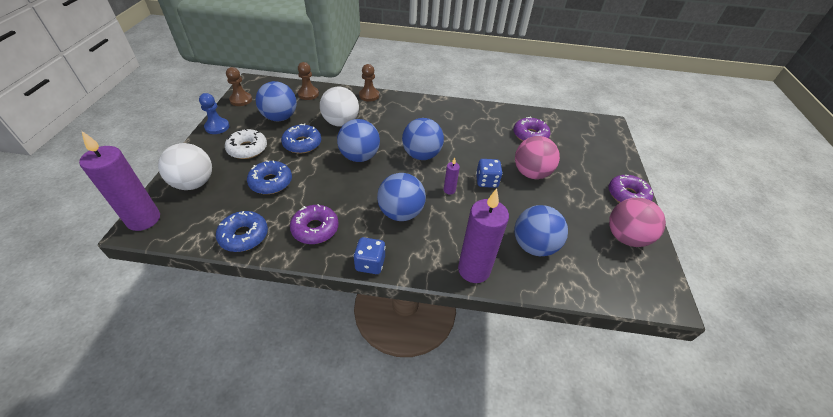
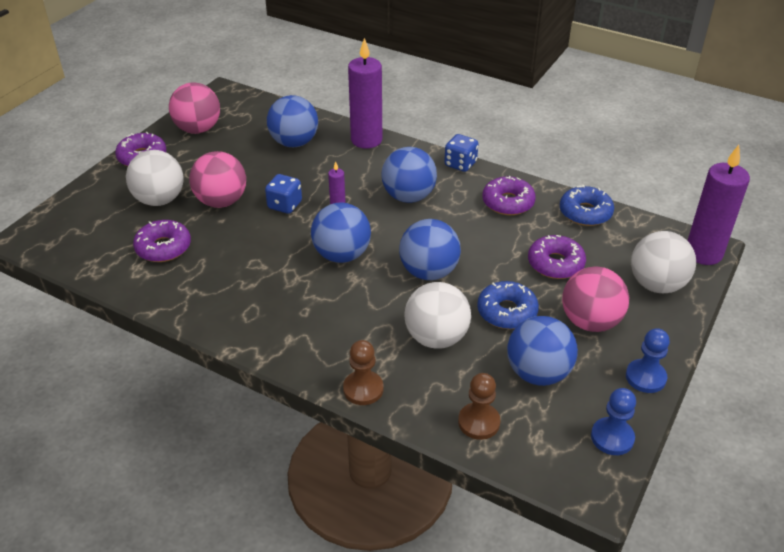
camera: 155 degrees left, 5 degrees down
white donut [225,129,267,159] -> pink ball [562,267,629,332]
brown pawn [226,67,252,106] -> blue pawn [591,388,636,455]
blue donut [247,160,292,194] -> purple donut [528,235,586,279]
none -> white ball [126,150,184,206]

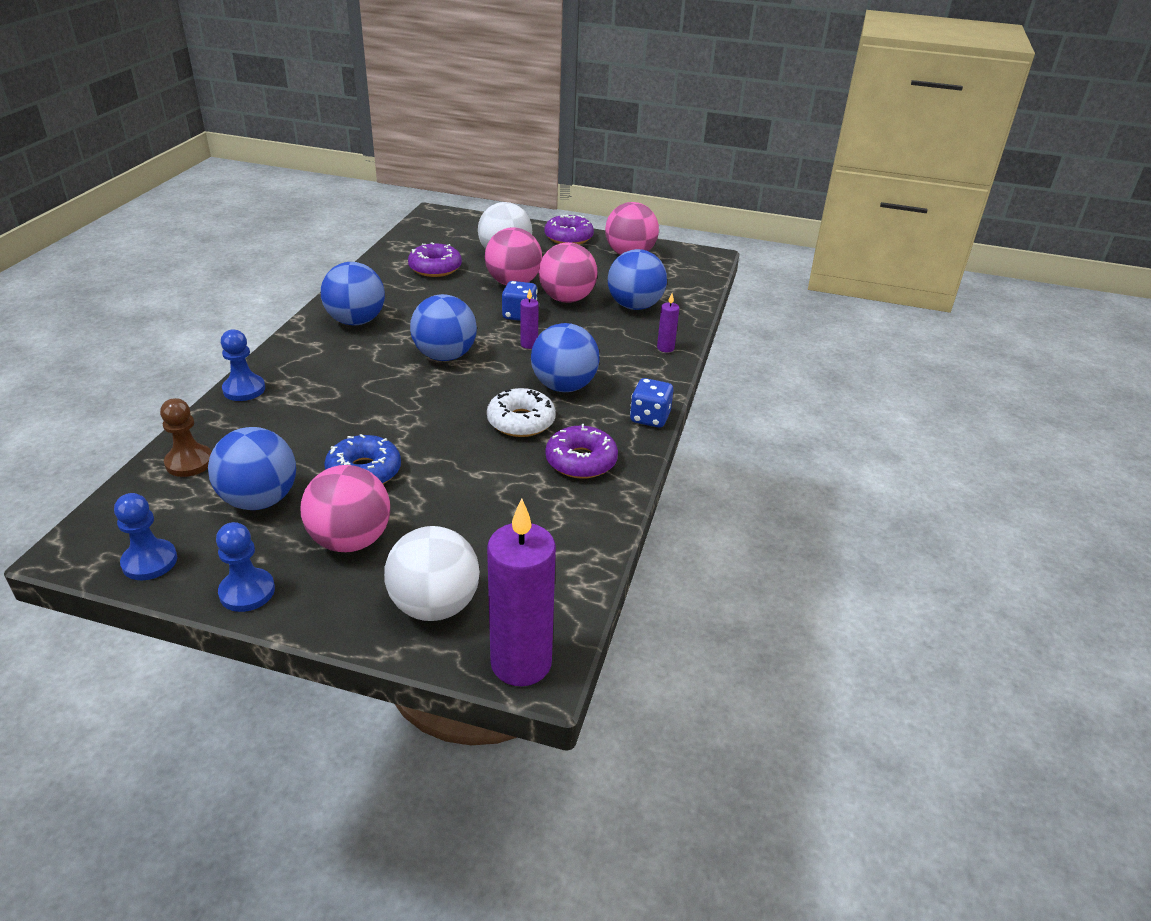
camera: 75 degrees right, 5 degrees down
brown pawn [343,340,383,405] -> blue pawn [221,329,265,401]
purple candle [348,38,382,149] -> purple candle [657,293,679,352], size x0.45
blue ball [399,219,461,280] -> blue ball moved to [321,262,385,325]
white ball [404,282,471,349] -> none
purple donut [528,235,586,279] -> none
blue donut [560,185,614,226] -> none
none -> white donut [487,388,556,437]
none -> pink ball [538,242,598,303]

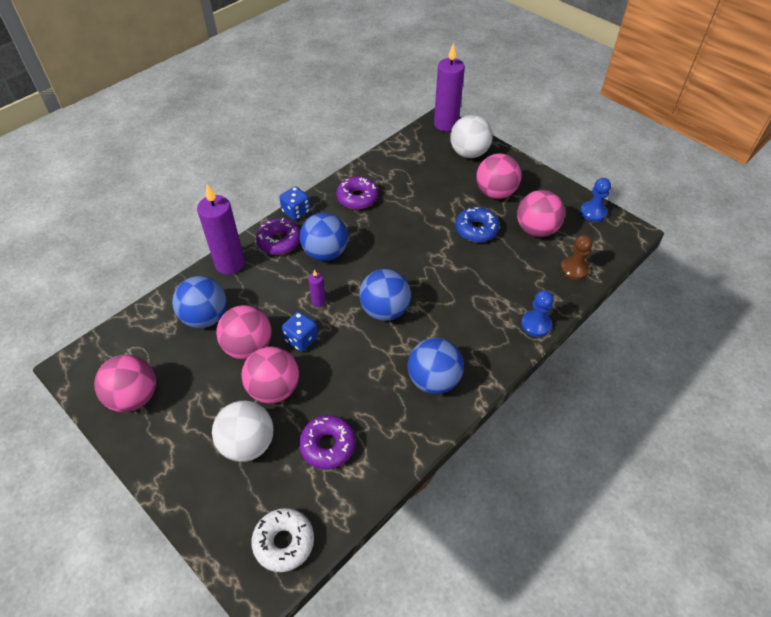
camera: 150 degrees left, 15 degrees up
blue ball [208,427,296,510] -> pink ball [517,190,565,237]
blue pawn [216,522,275,612] -> none
white donut [487,388,556,437] -> white donut moved to [251,508,314,572]
purple donut [545,214,594,244] -> purple donut moved to [256,218,300,255]
purple candle [657,293,679,352] -> purple candle [197,184,245,275], size x2.24

